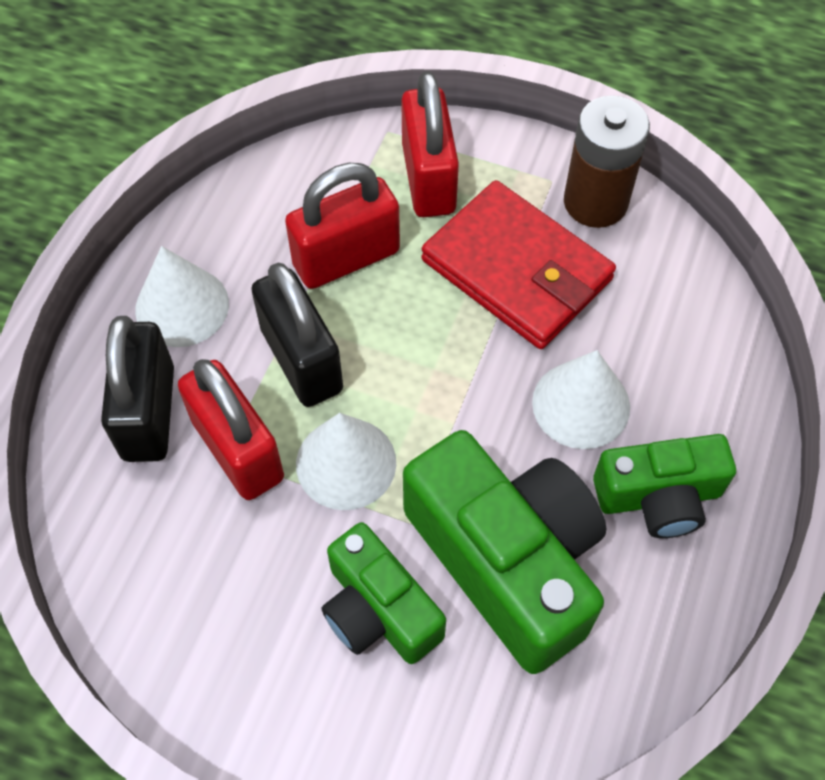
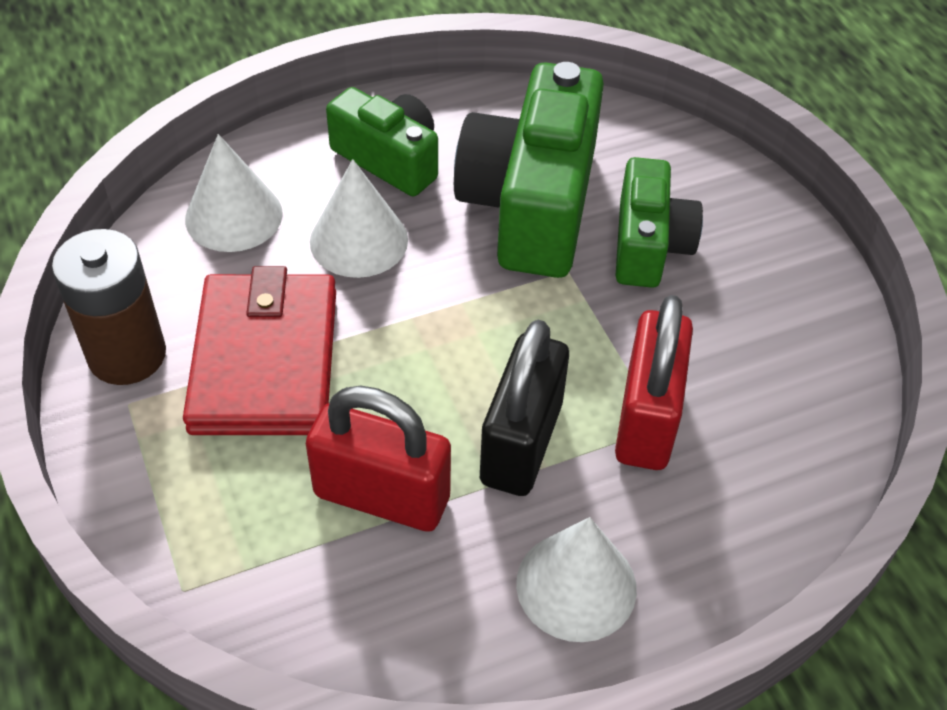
camera: 135 degrees left, 10 degrees down
black padlock [101,316,174,462] -> none
white cone [296,413,396,510] -> white cone moved to [185,134,283,252]
red padlock [401,71,459,217] -> none

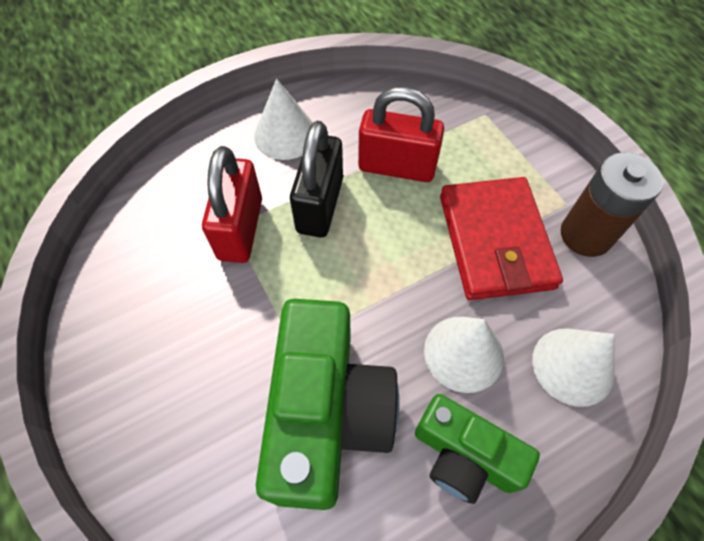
camera: 175 degrees right, 10 degrees up
green camera [615,157,703,288] -> none

